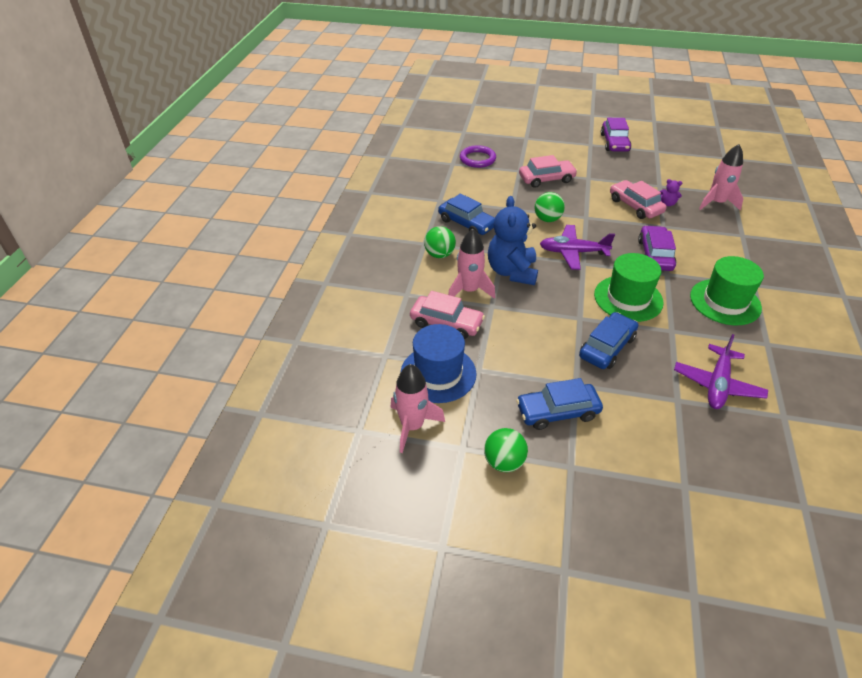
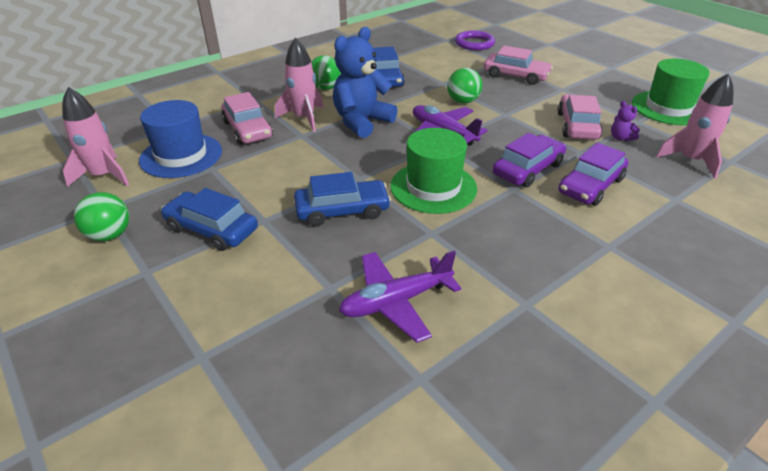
camera: 40 degrees right, 5 degrees down
purple car [601,118,631,152] -> purple car moved to [558,142,628,206]
green hat [690,256,764,325] -> green hat moved to [632,59,710,125]

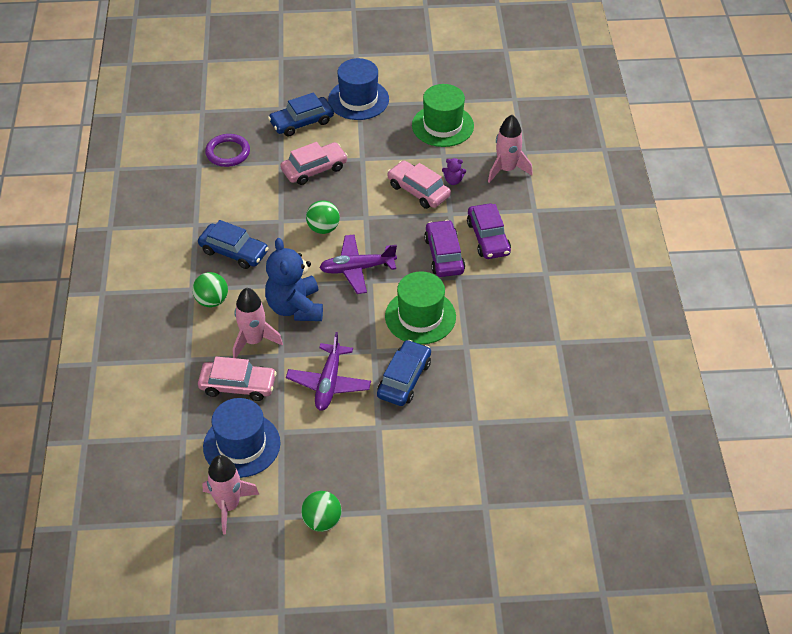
camera: 55 degrees left, 10 degrees up
blue car [161,188,258,251] -> blue car moved to [268,92,334,137]
purple plane [339,251,461,343] -> purple plane moved to [286,332,371,411]
none -> blue hat [328,58,389,120]

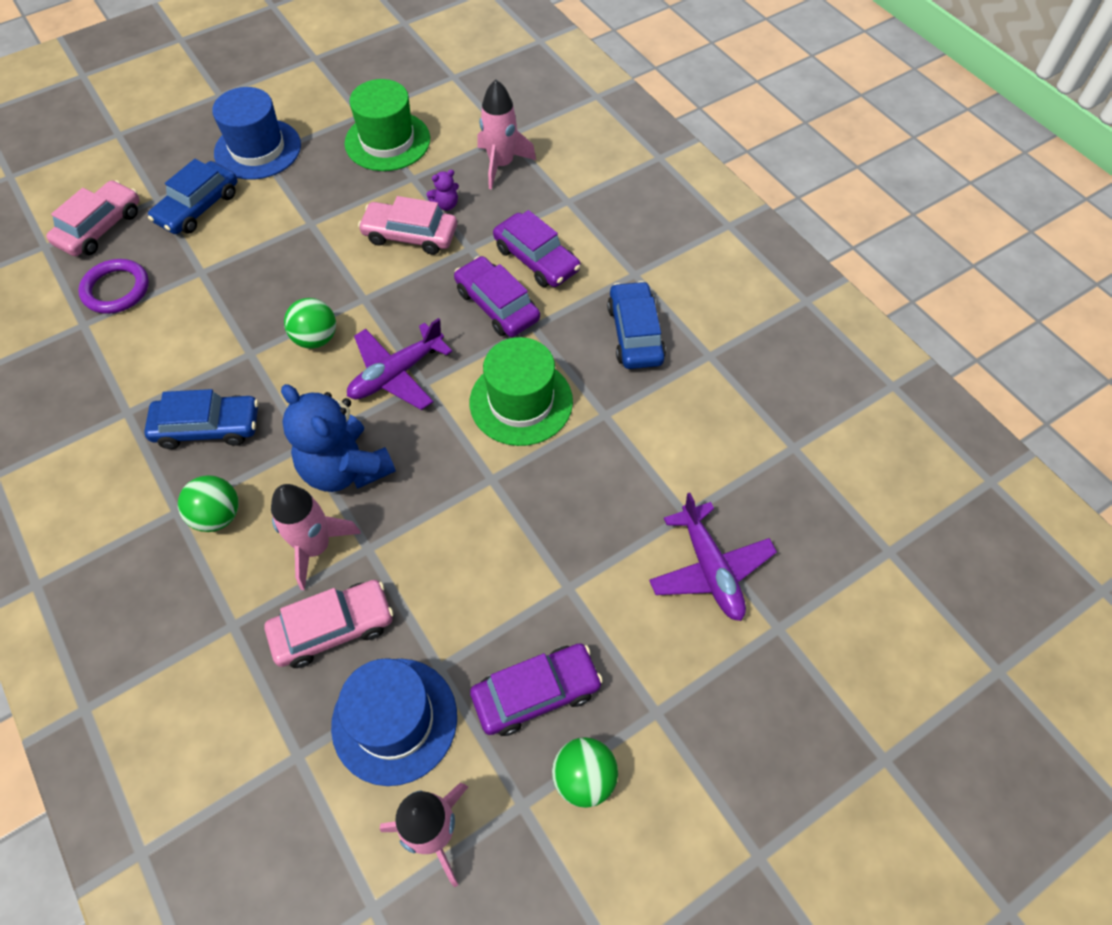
camera: 30 degrees left, 10 degrees up
pink car [280,142,348,185] -> pink car moved to [46,180,140,256]
purple plane [286,332,371,411] -> purple plane moved to [649,493,777,621]
blue car [377,340,431,406] -> blue car moved to [607,281,666,369]
none -> purple car [470,643,603,736]

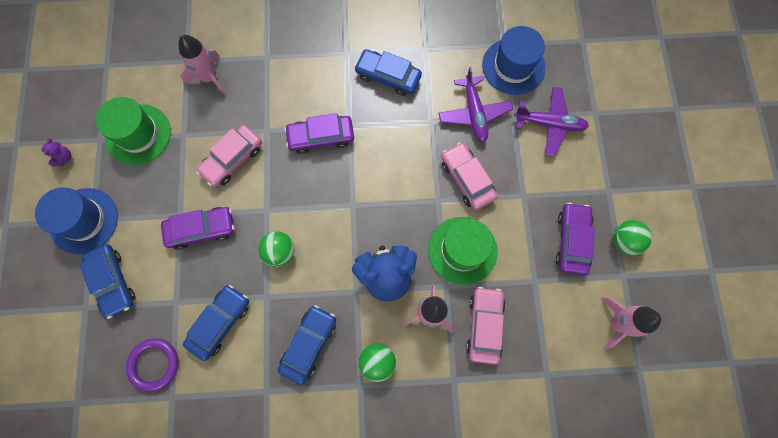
camera: 60 degrees left, 15 degrees up
pink car [46,180,140,256] -> pink car moved to [441,142,498,210]
blue hat [331,658,457,786] -> blue hat moved to [482,26,545,95]
purple plane [347,318,452,410] -> purple plane moved to [439,67,513,142]
purple teddy bear [426,170,459,211] -> purple teddy bear moved to [41,138,71,167]
green hat [470,337,573,446] -> green hat moved to [428,217,498,285]
purple car [493,210,581,287] -> purple car moved to [161,207,234,250]
none -> blue car [183,285,249,361]

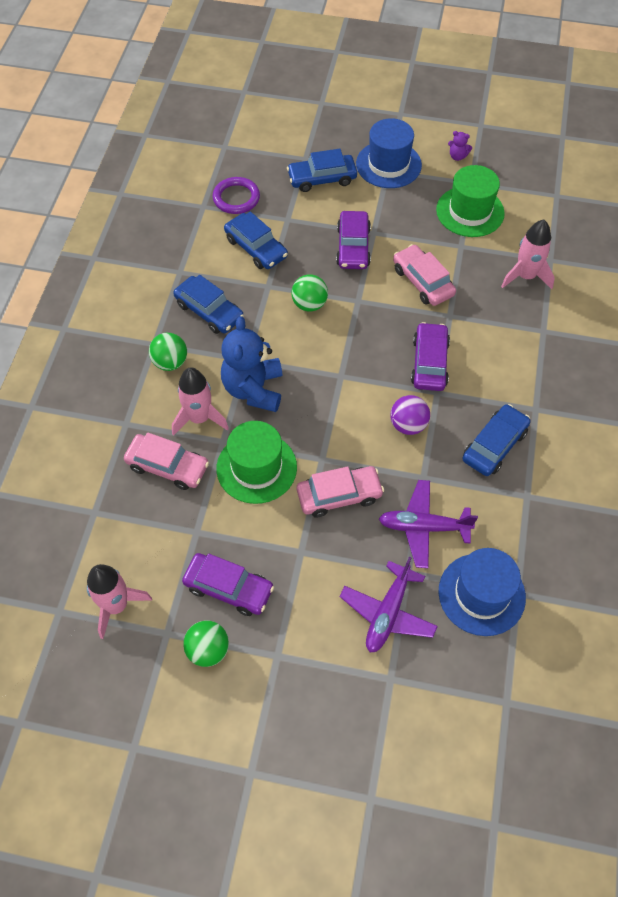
camera: 105 degrees right, 15 degrees down
none -> purple ball [390,395,430,435]

